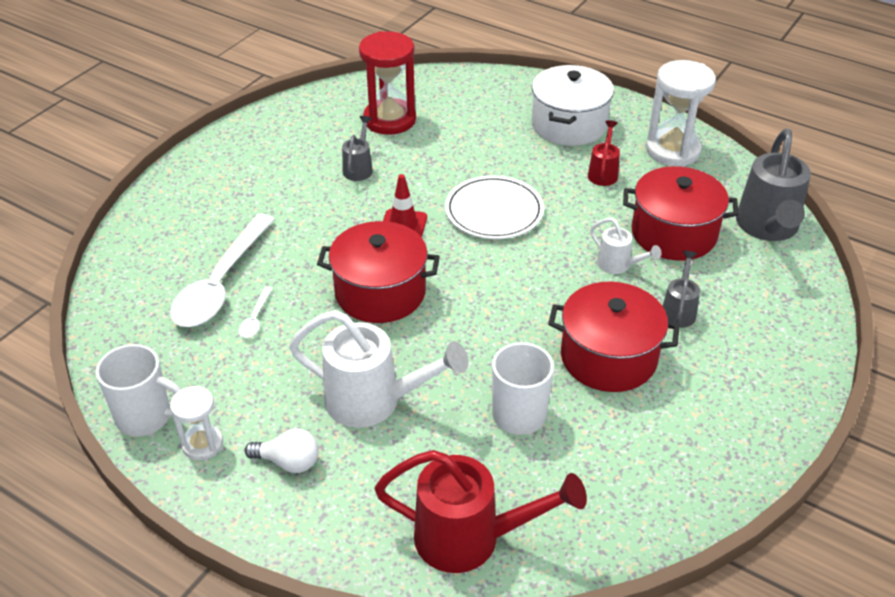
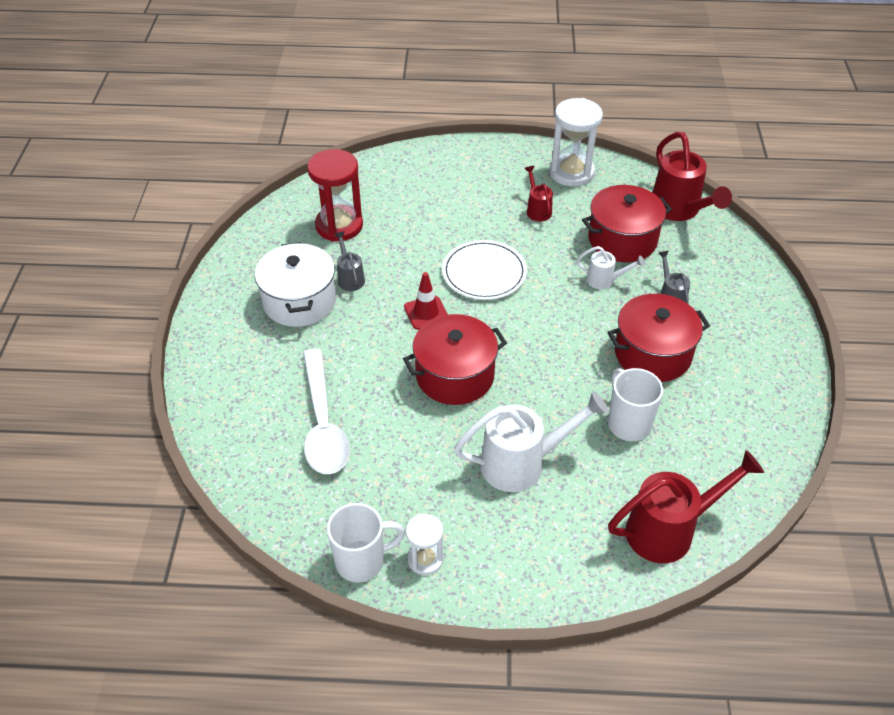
camera: 30 degrees left, 5 degrees up
white spoon [238,286,273,338] -> none
white light bulb [245,428,319,473] -> none
white pot [532,65,614,146] -> white pot moved to [255,242,336,327]
grey watering can [736,129,811,241] -> red watering can [653,132,732,221]

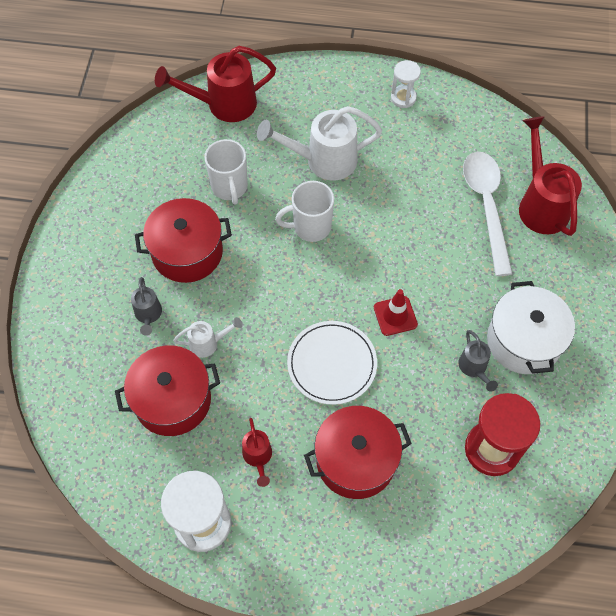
camera: 175 degrees left, 15 degrees up
white mug [327,503,405,582] -> white mug moved to [275,181,334,242]
red pot [403,314,507,405] -> red pot moved to [304,406,412,499]
white watering can [576,246,645,289] -> white watering can turned 150 degrees clockwise [173,317,243,358]
red watering can [653,132,732,221] -> red watering can moved to [519,116,582,236]

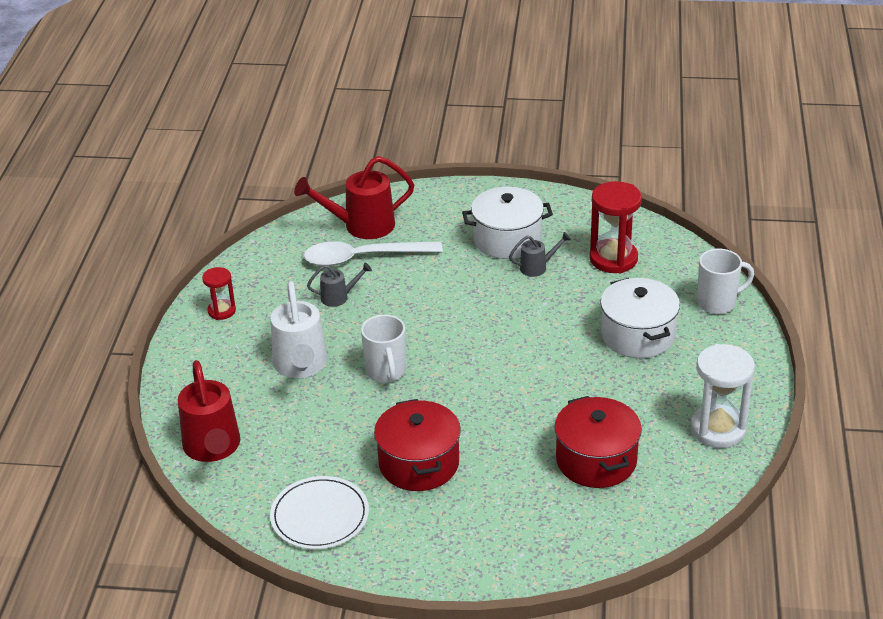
camera: 90 degrees left, 25 degrees down
grey watering can [131,277,162,336] -> grey watering can moved to [307,263,372,307]
white watering can [173,317,243,358] -> none
white mug [204,139,248,205] -> white mug moved to [697,249,754,314]
red watering can [242,418,272,487] -> none
white plate [287,321,377,405] -> white plate moved to [270,476,369,549]
red pot [304,406,412,499] -> white pot [600,278,680,358]
red traffic cone [374,289,418,336] -> none
white hourglass [391,60,421,108] -> red hourglass [202,267,236,320]

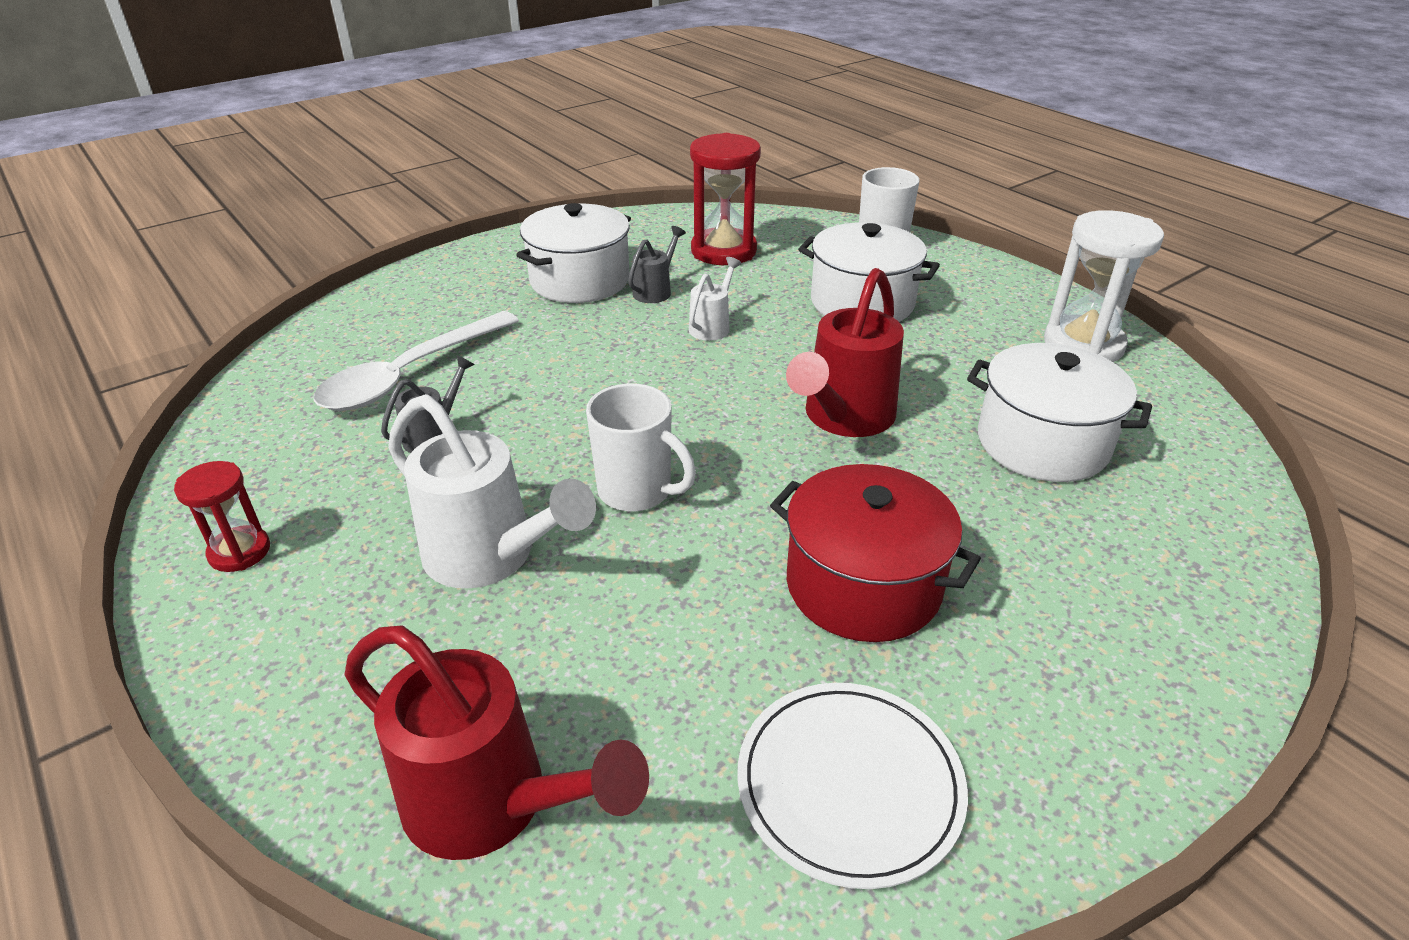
camera: 45 degrees left, 0 degrees up
red watering can [294,156,414,239] -> red watering can moved to [786,268,904,437]
red pot [555,396,642,488] -> white pot [967,343,1152,482]
none -> white watering can [689,257,742,341]

